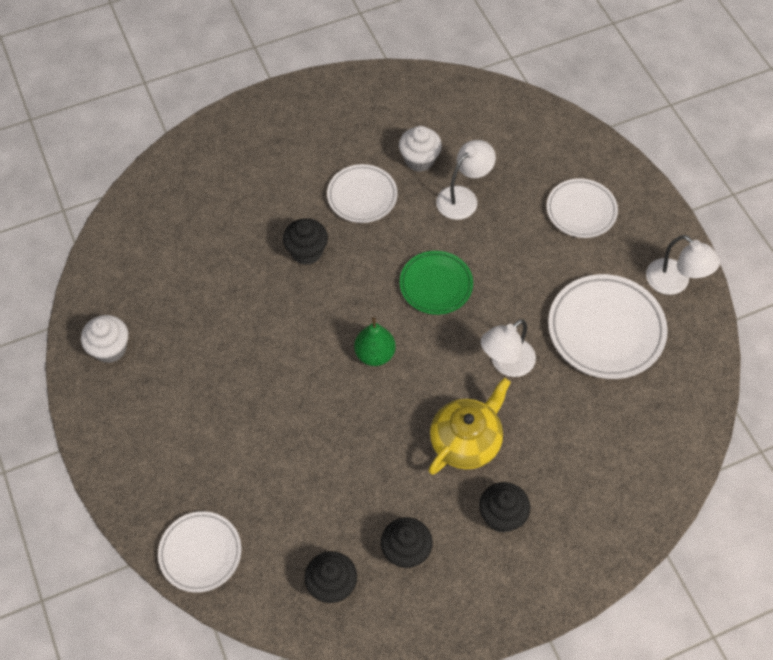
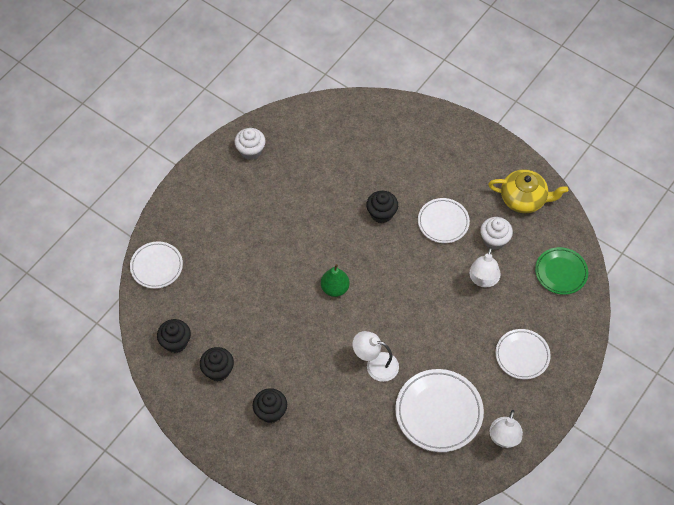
camera: 60 degrees right, 0 degrees up
green plate [400,251,473,315] -> green plate moved to [535,247,588,295]
yellow teapot [428,378,511,475] -> yellow teapot moved to [488,169,568,213]
white lamp [436,140,496,220] -> white lamp turned 90 degrees clockwise [470,247,501,288]

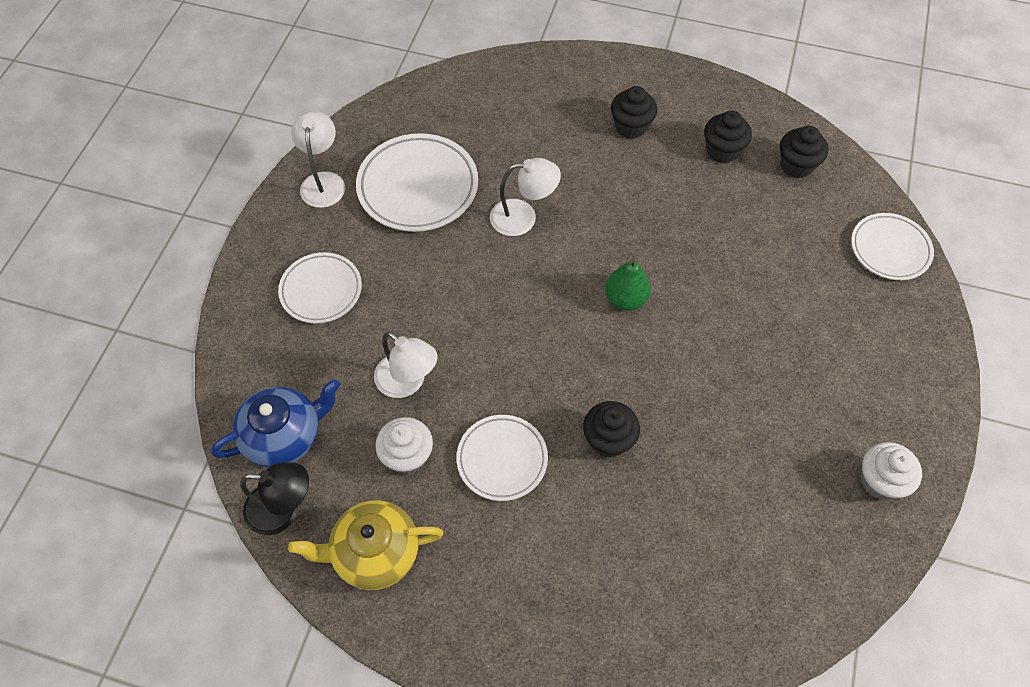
camera: 160 degrees right, 0 degrees up
white lamp [470,247,501,288] -> white lamp turned 135 degrees clockwise [374,331,438,398]
green plate [535,247,588,295] -> blue teapot [211,379,340,467]
none -> black lamp [240,462,309,535]

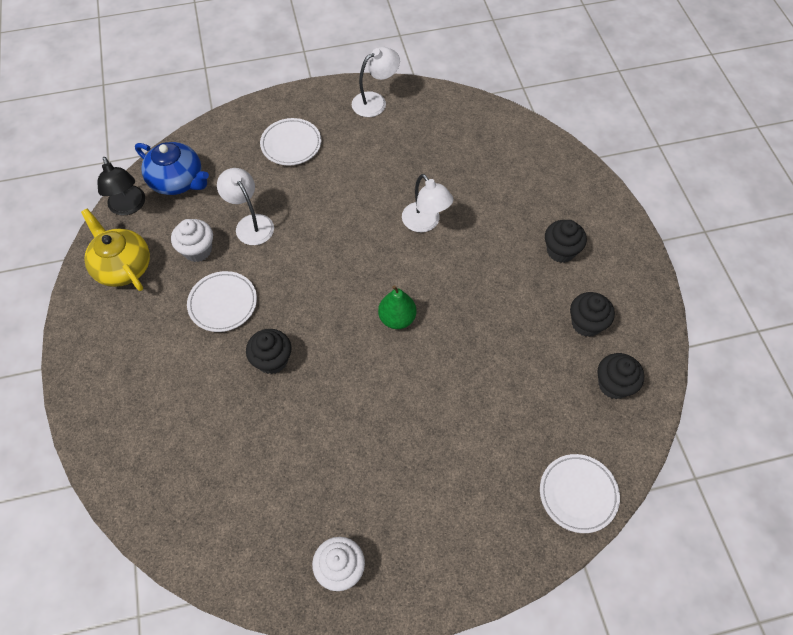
camera: 60 degrees right, 0 degrees up
white plate [356,133,478,232] -> none
white lamp [374,331,438,398] -> white lamp turned 135 degrees clockwise [217,168,274,245]

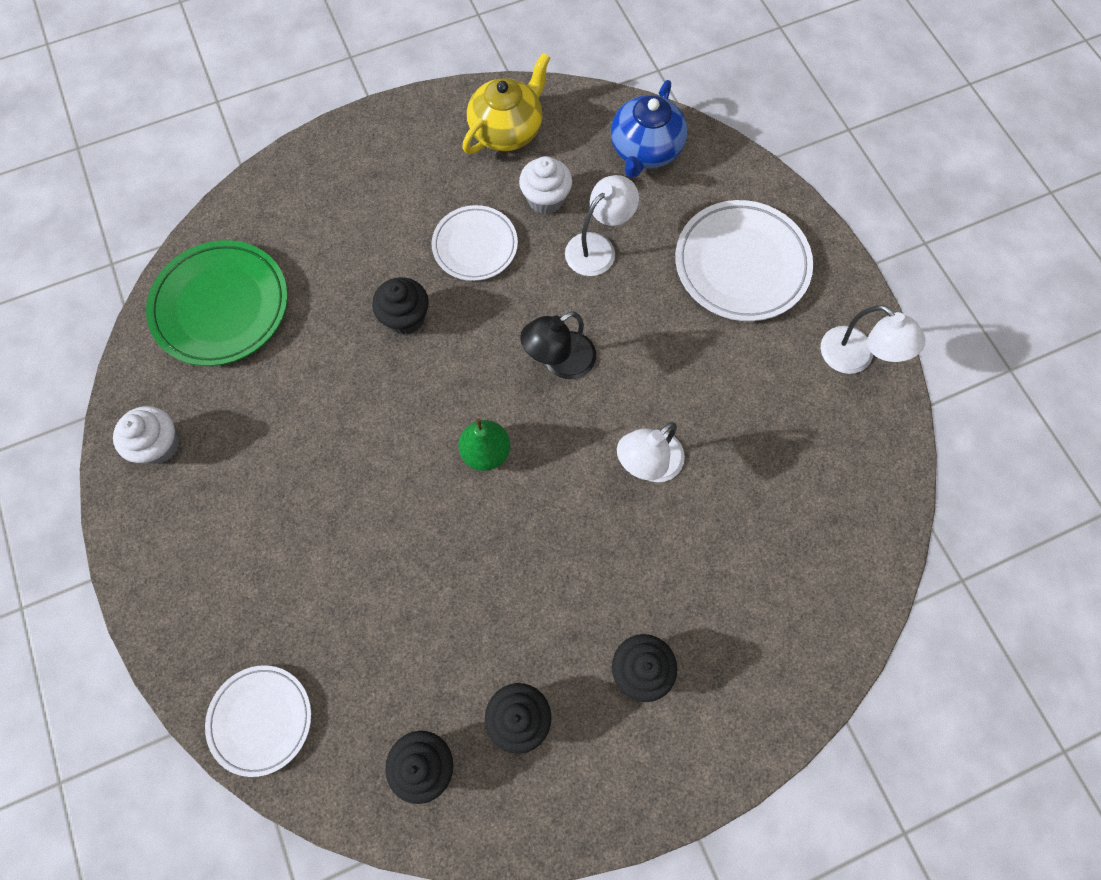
camera: 80 degrees right, 10 degrees up
black lamp [98,157,145,215] -> black lamp moved to [520,311,596,379]
white plate [260,118,321,166] -> white plate [675,200,813,321], size x1.57
none -> green plate [146,240,288,366]

